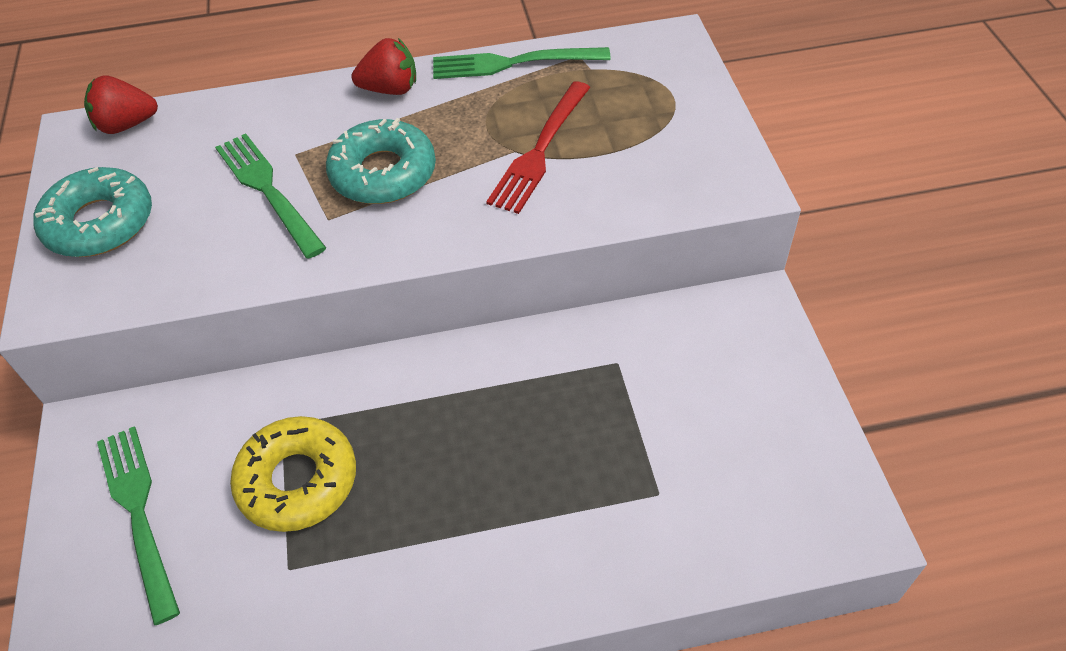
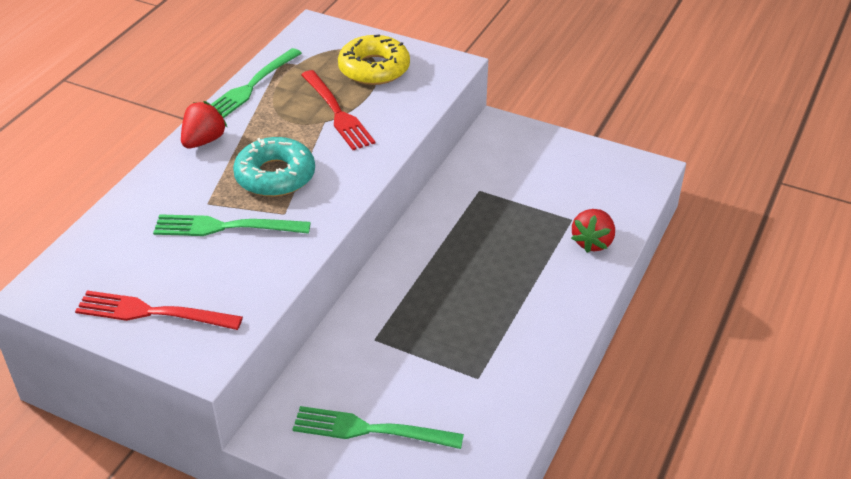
camera: 55 degrees left, 10 degrees down
turquoise donut [33,167,152,257] -> red fork [75,290,243,330]
red strawberry [84,75,158,134] -> red strawberry moved to [571,209,615,253]
yellow donut [230,416,356,532] -> yellow donut moved to [338,34,410,85]

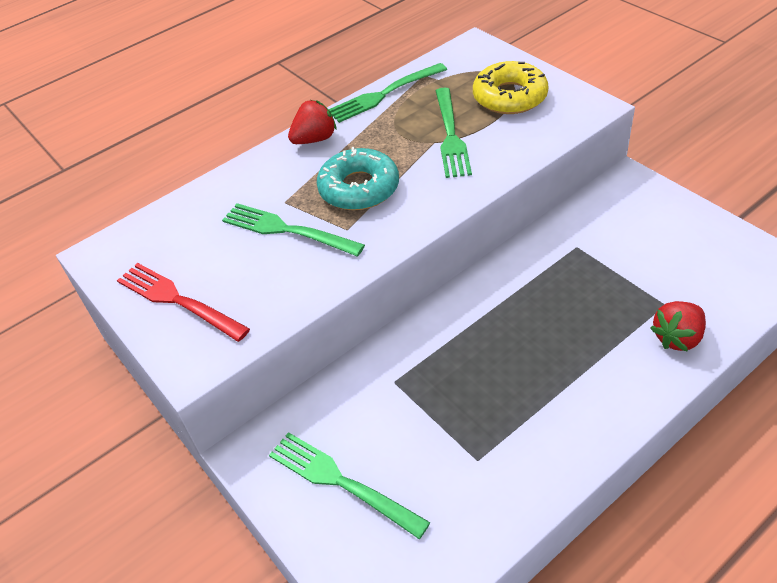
camera: 30 degrees right, 5 degrees up
red fork [301,70,376,150] -> green fork [436,88,472,178]

